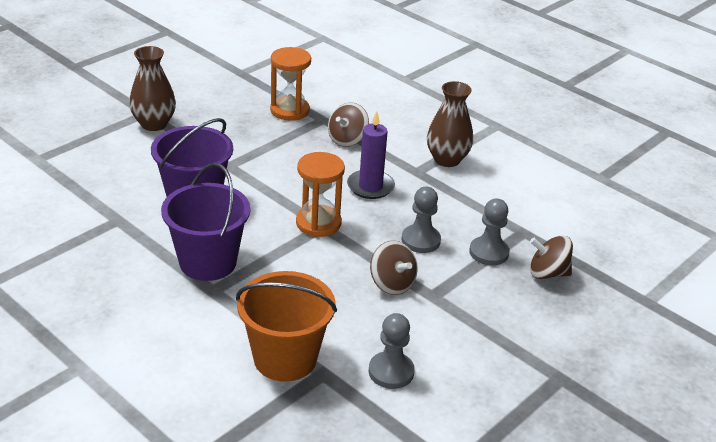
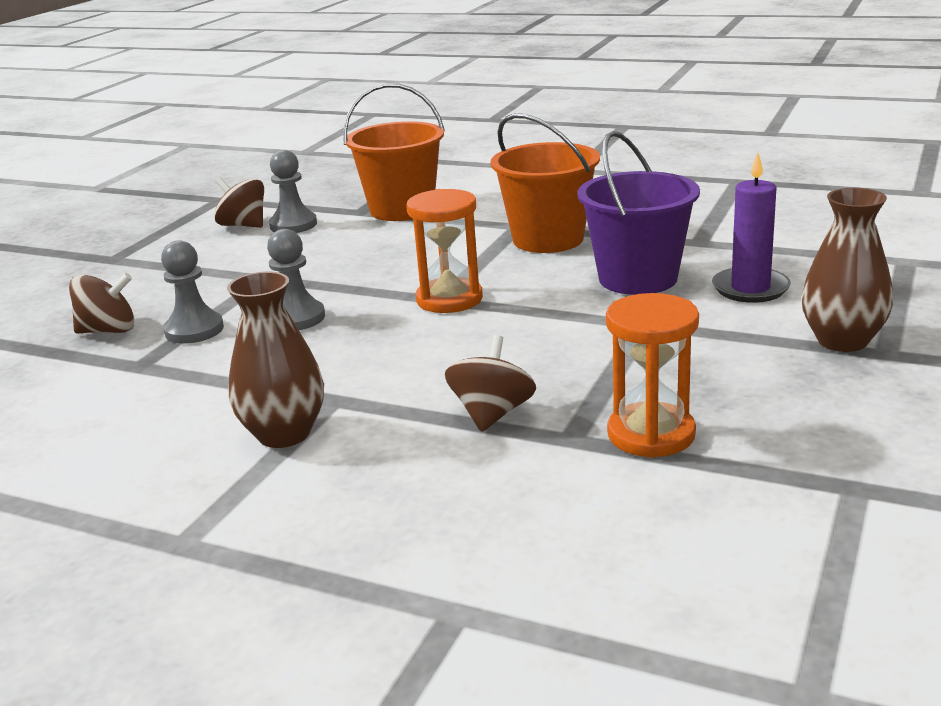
camera: 165 degrees right, 10 degrees down
purple bucket [161,163,251,281] -> orange bucket [490,113,600,253]
purple candle [347,111,395,199] -> purple candle moved to [712,152,791,303]
brown spinning top [370,241,418,295] -> brown spinning top moved to [214,177,264,228]

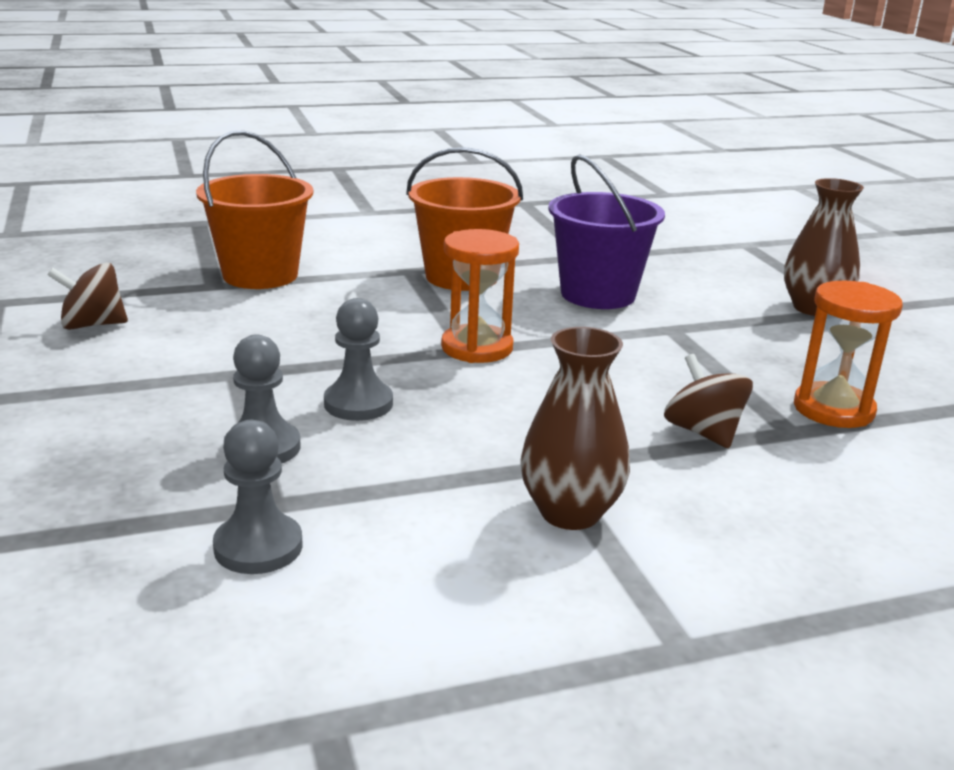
camera: 45 degrees left, 0 degrees up
brown spinning top [69,273,134,333] -> none
grey pawn [269,150,317,233] -> grey pawn moved to [213,420,302,574]
purple candle [712,152,791,303] -> none

